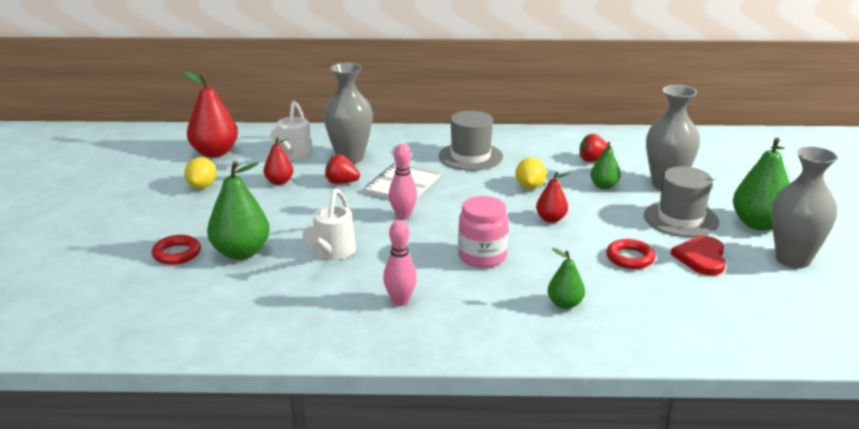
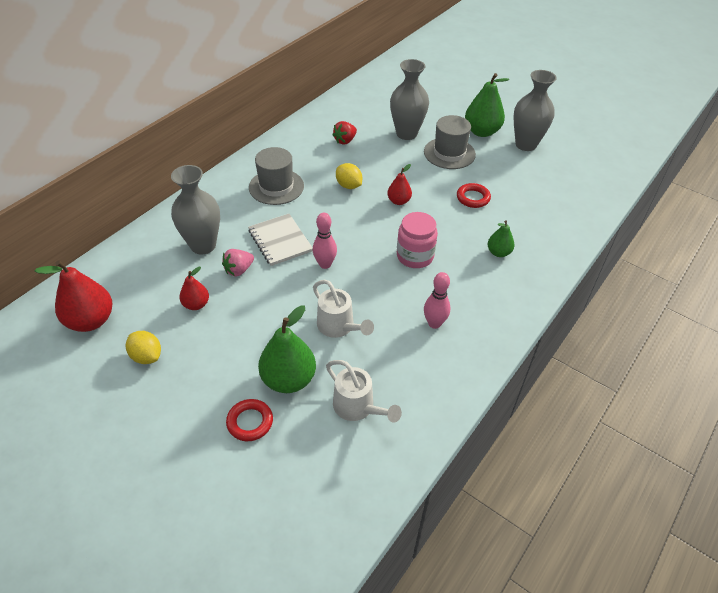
camera: 55 degrees left, 20 degrees up
white watering can [270,101,312,160] -> white watering can moved to [326,360,402,423]
red strawberry [325,154,360,184] -> pink strawberry [222,249,254,277]
green pear [590,142,621,189] -> none
red heart [671,236,726,275] -> none

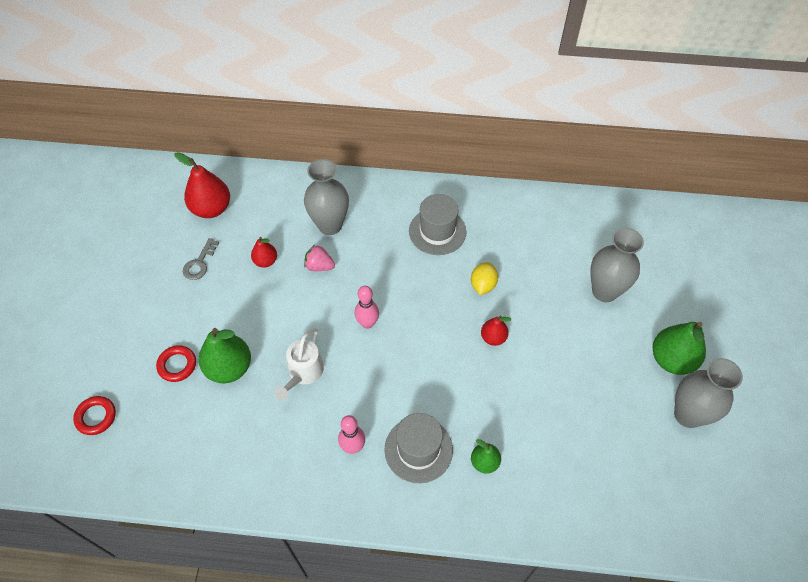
camera: 60 degrees right, 10 degrees up
yellow lemon [126,331,161,364] -> grey key [183,238,219,280]
white notebook [248,214,313,266] -> none
white watering can [326,360,402,423] -> none
red strawberry [332,121,357,145] -> none
pink jar [397,212,438,268] -> none
grey hat [424,115,476,169] -> grey hat moved to [385,413,453,483]
red ring [457,183,491,208] -> red ring moved to [73,396,116,435]

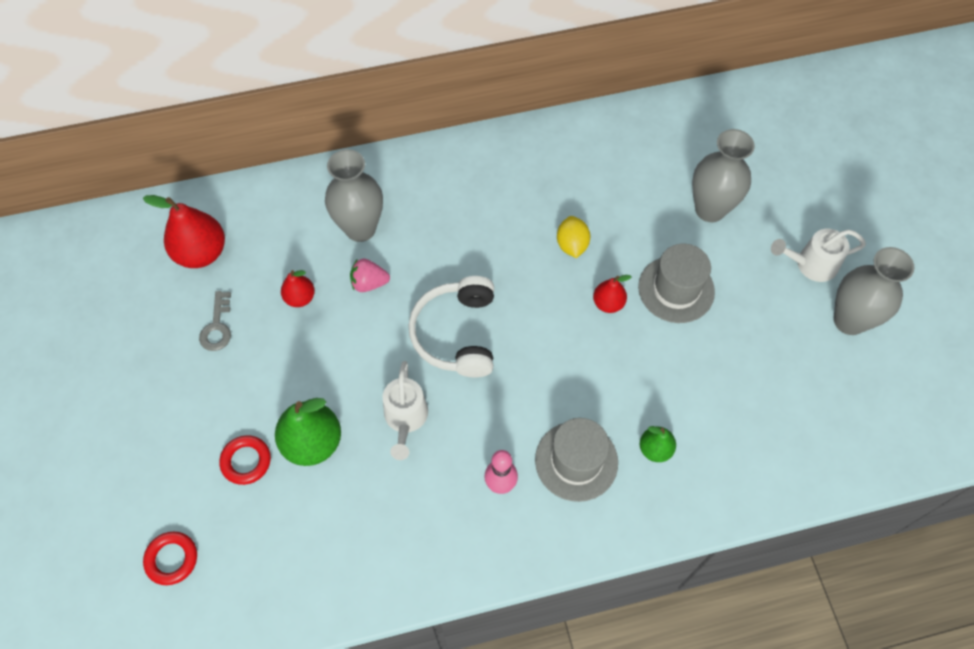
camera: 20 degrees left, 5 degrees up
pink bowling pin [355,286,379,329] -> white headphones [408,276,494,378]
grey hat [409,194,467,255] -> grey hat moved to [638,244,715,323]
green pear [653,322,706,375] -> white watering can [771,229,866,282]

